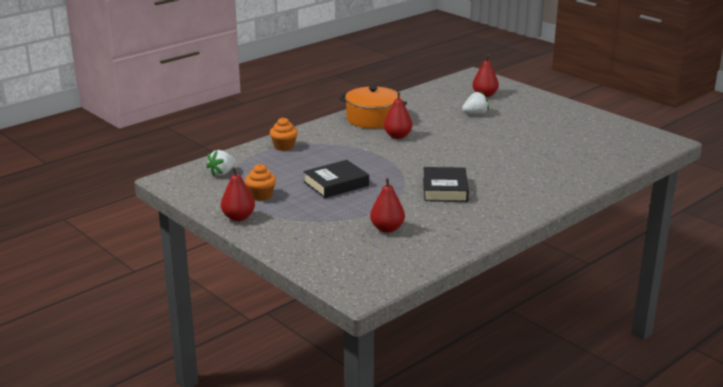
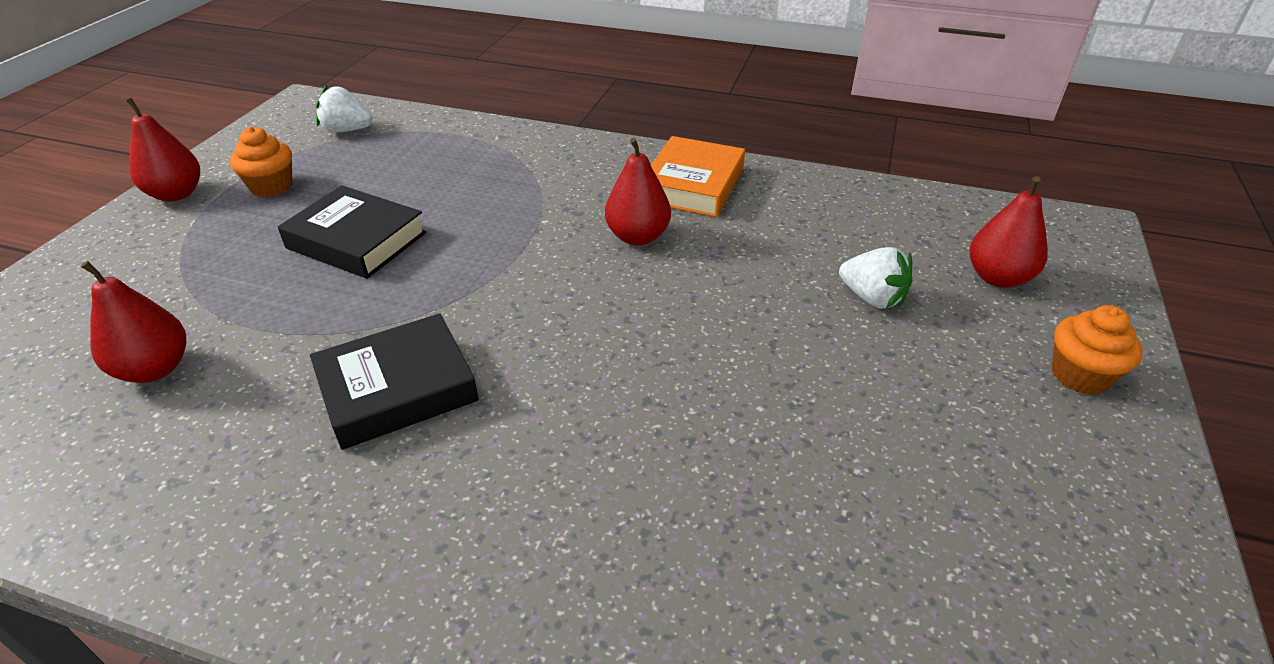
camera: 60 degrees right, 15 degrees up
orange cupcake [270,117,298,151] -> orange cupcake moved to [1052,305,1143,395]
orange pot [339,86,407,129] -> orange book [651,136,745,217]

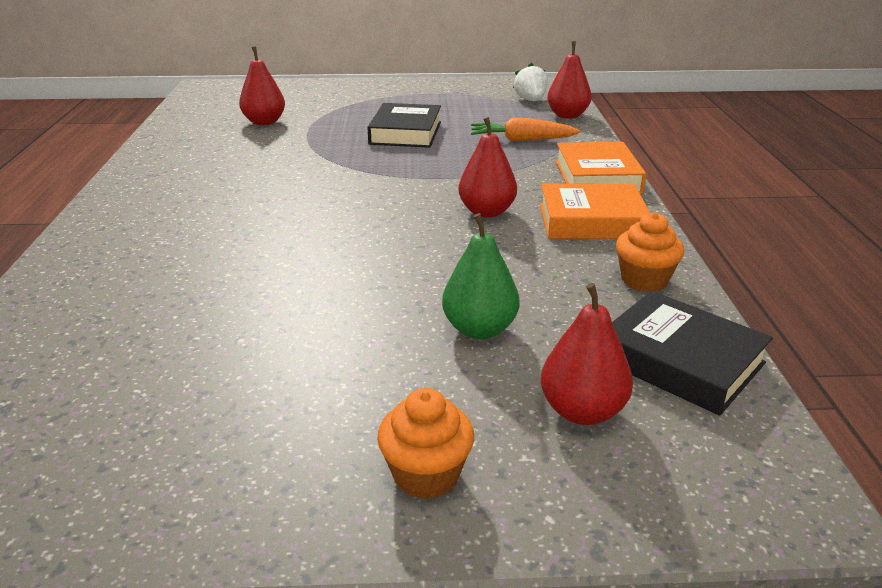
camera: 70 degrees right, 10 degrees down
red pear [126,98,200,202] -> red pear moved to [547,41,591,119]
orange cupcake [230,127,292,197] -> orange cupcake moved to [616,212,684,292]
black book [310,313,479,450] -> black book moved to [612,291,773,416]
white strawberry [839,247,913,309] -> green pear [442,213,519,339]
none -> orange carrot [471,118,580,141]
none -> orange book [556,142,646,194]

